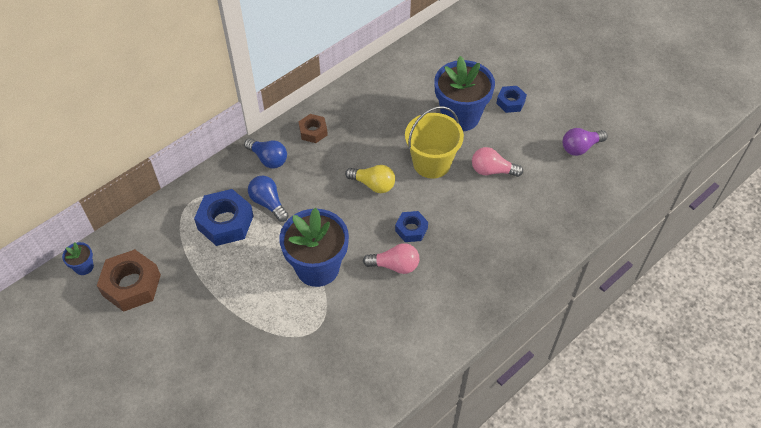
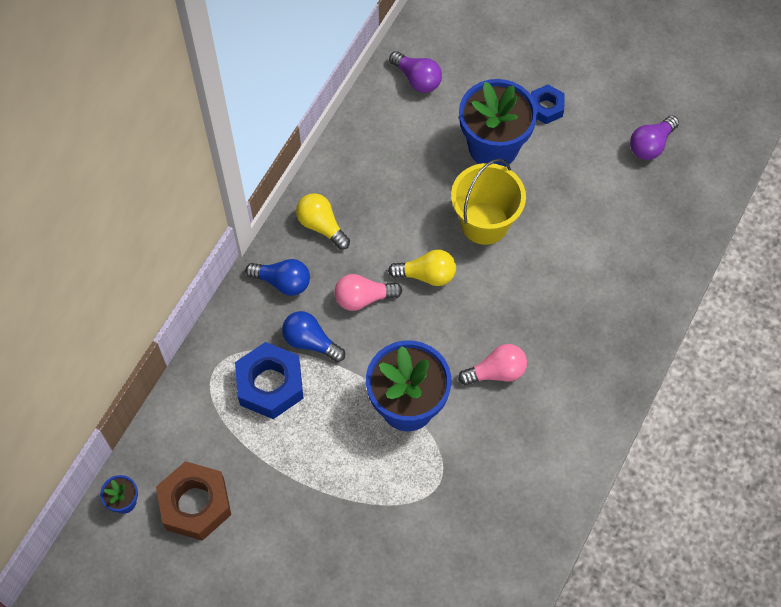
camera: 20 degrees left, 10 degrees up
brown nut [298,114,328,143] -> yellow light bulb [296,193,350,250]
blue nut [395,211,428,242] -> none
pink light bulb [472,147,523,177] -> pink light bulb moved to [334,274,402,311]
none -> purple light bulb [389,51,442,93]

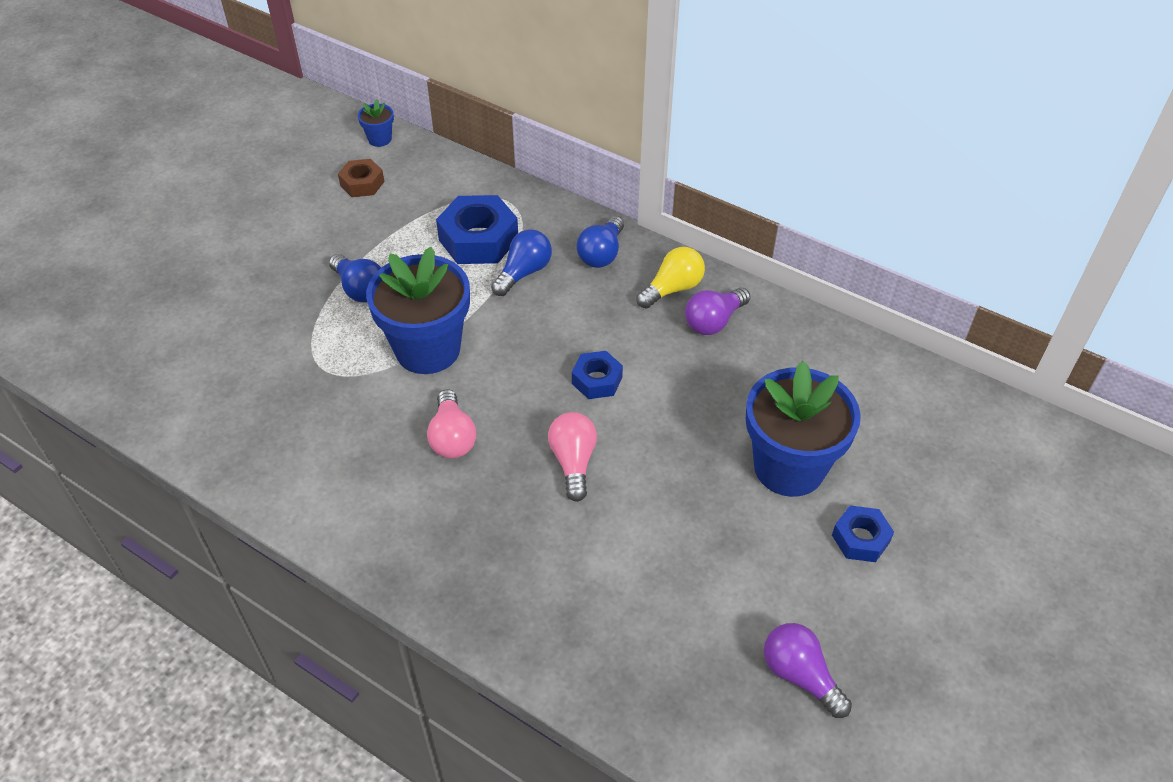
camera: 95 degrees right, 15 degrees down
brown nut [156,461,231,541] -> brown nut [338,159,384,197], size x0.58
pink light bulb [334,274,402,311] -> pink light bulb moved to [548,412,597,502]
yellow light bulb [388,250,456,286] -> blue nut [572,351,623,399]
purple light bulb [389,51,442,93] -> purple light bulb moved to [685,288,750,335]
yellow bucket [451,159,526,245] -> none
none -> blue light bulb [329,254,381,303]

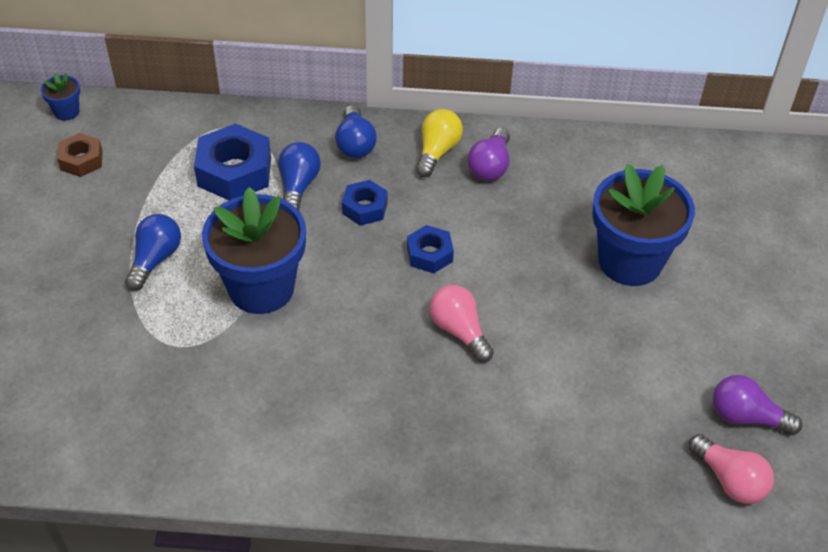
camera: 30 degrees left, 0 degrees up
blue light bulb [329,254,381,303] -> blue light bulb turned 90 degrees counterclockwise [125,214,181,291]
pink light bulb [427,389,476,459] -> pink light bulb moved to [689,434,774,504]
blue nut [832,505,894,562] -> blue nut moved to [342,180,388,226]

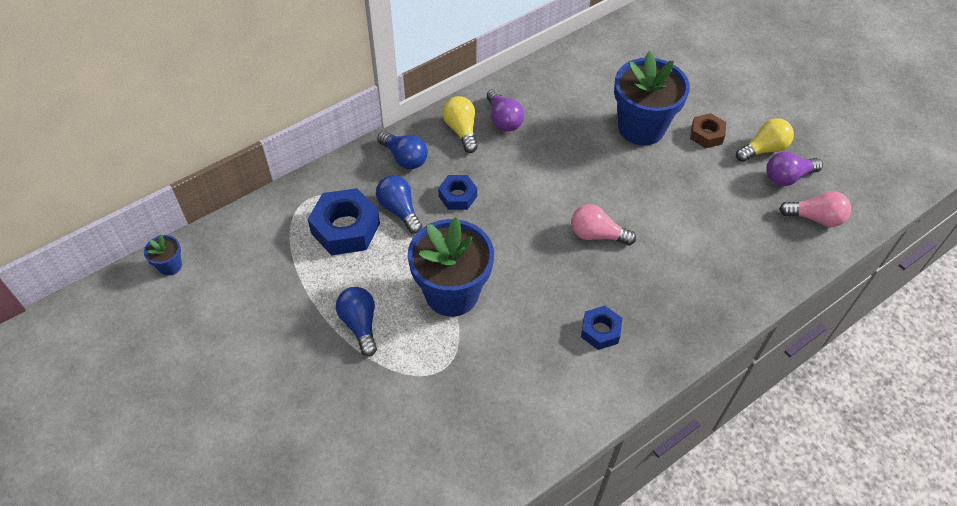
camera: 40 degrees left, 5 degrees up
brown nut [57,133,103,177] -> brown nut moved to [690,113,726,148]
blue nut [407,225,454,273] -> blue nut moved to [581,306,622,350]
none -> yellow light bulb [736,118,794,162]

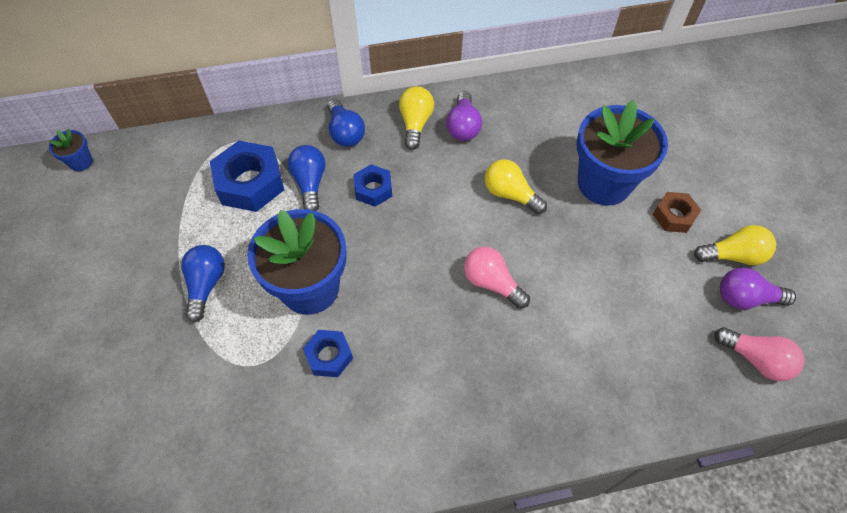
camera: 25 degrees right, 5 degrees up
blue nut [581,306,622,350] -> blue nut moved to [303,330,353,377]
none -> yellow light bulb [485,159,547,214]

